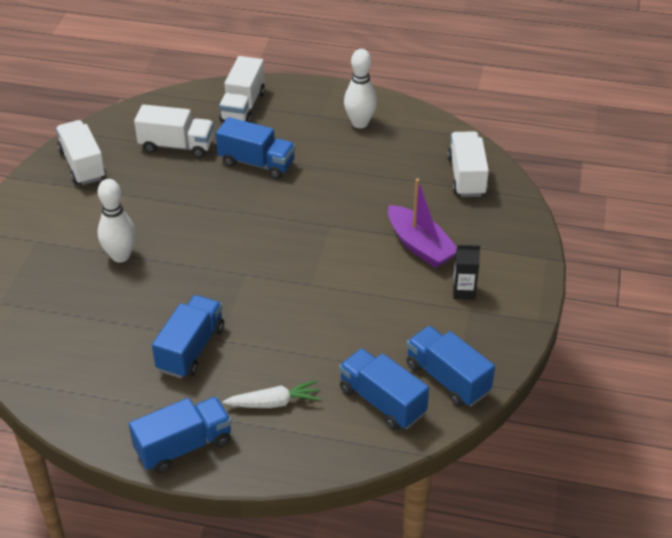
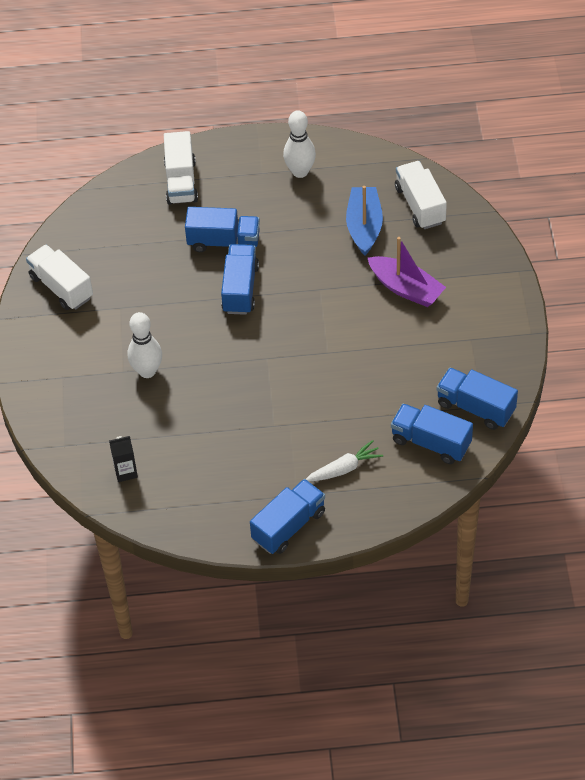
camera: 15 degrees left, 10 degrees up
white truck [134,104,214,158] -> none
blue truck [152,295,224,379] -> blue truck moved to [221,244,259,315]
black carton [453,245,480,300] -> black carton moved to [109,436,138,482]
none -> blue boat [346,186,383,255]

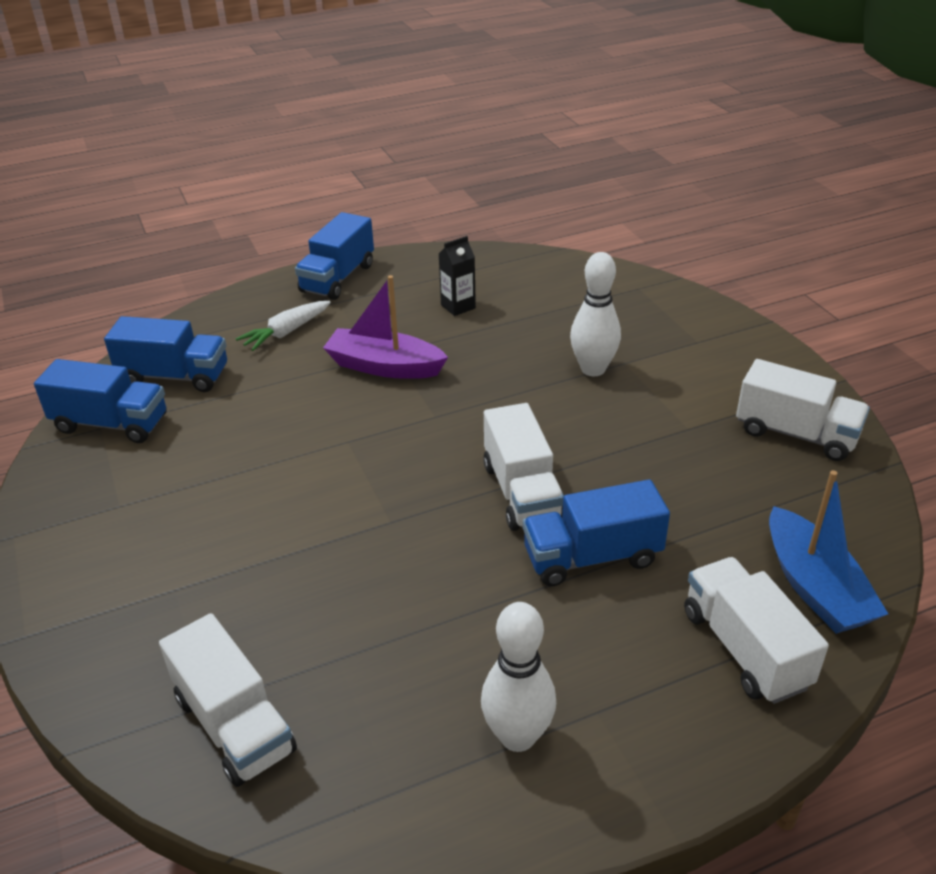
camera: 160 degrees right, 15 degrees down
black carton [109,436,138,482] -> black carton moved to [439,236,476,316]
blue truck [221,244,259,315] -> white truck [483,403,564,531]
blue boat [346,186,383,255] -> blue boat moved to [769,470,888,634]
purple boat [368,237,446,307] -> purple boat moved to [323,275,448,379]

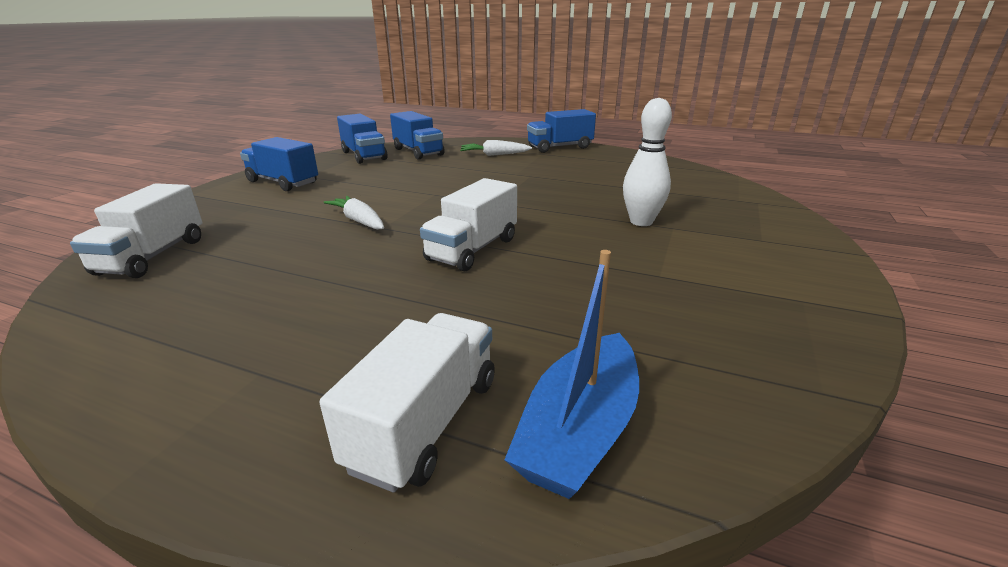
camera: 45 degrees right, 10 degrees down
purple boat [323,275,448,379] -> none
black carton [439,236,476,316] -> none
white bowling pin [481,602,556,752] -> none
blue truck [523,479,670,586] -> blue truck moved to [240,137,318,191]
white truck [736,359,870,461] -> none
none -> white carrot [323,196,384,230]

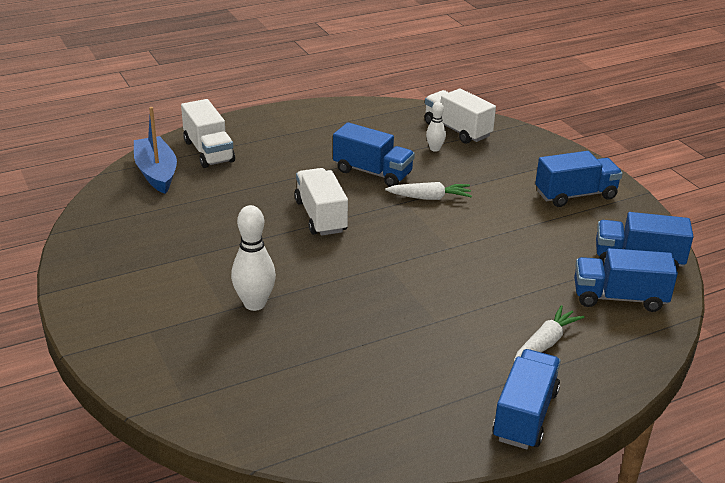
camera: 130 degrees right, 5 degrees up
none -> blue truck [333,122,415,187]
none -> white bowling pin [426,102,446,152]

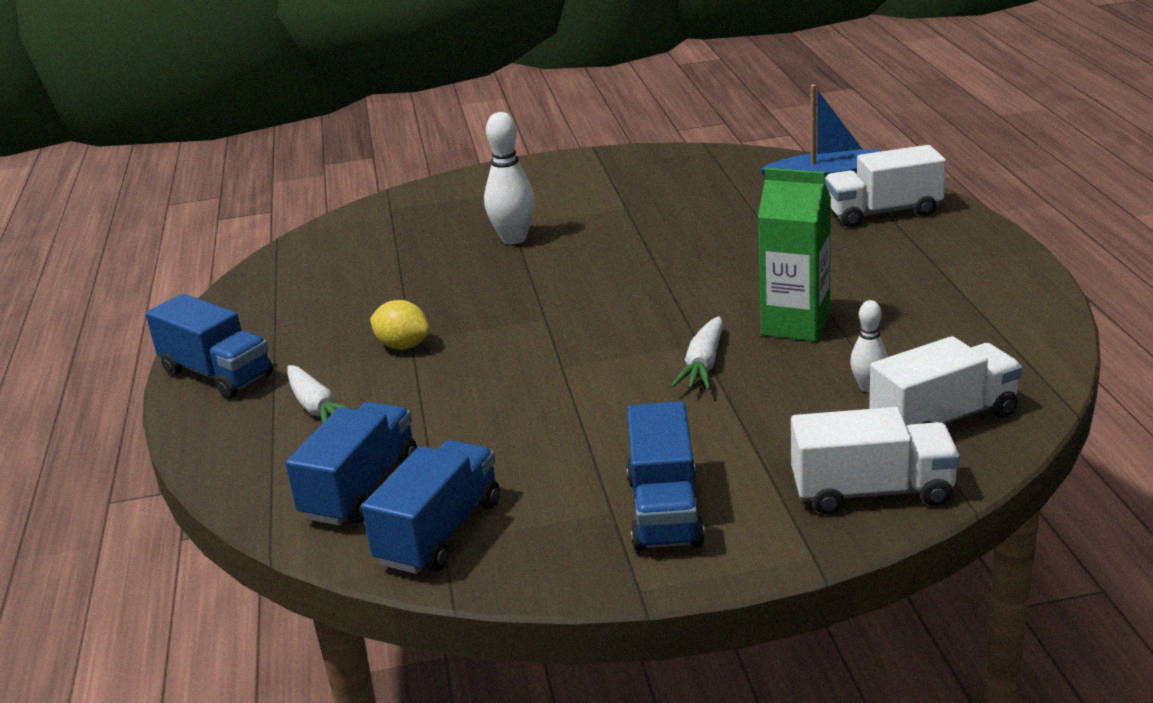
camera: 110 degrees right, 5 degrees down
white truck [295,168,348,236] -> white truck moved to [791,407,960,515]
blue truck [333,122,415,187] -> green carton [758,168,831,342]
none -> yellow lemon [370,300,430,350]

